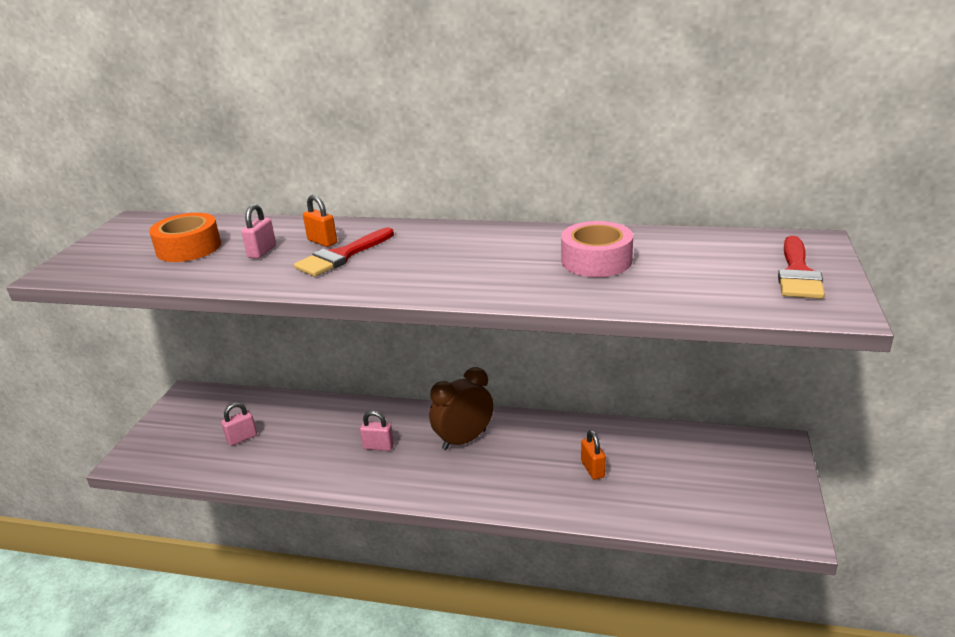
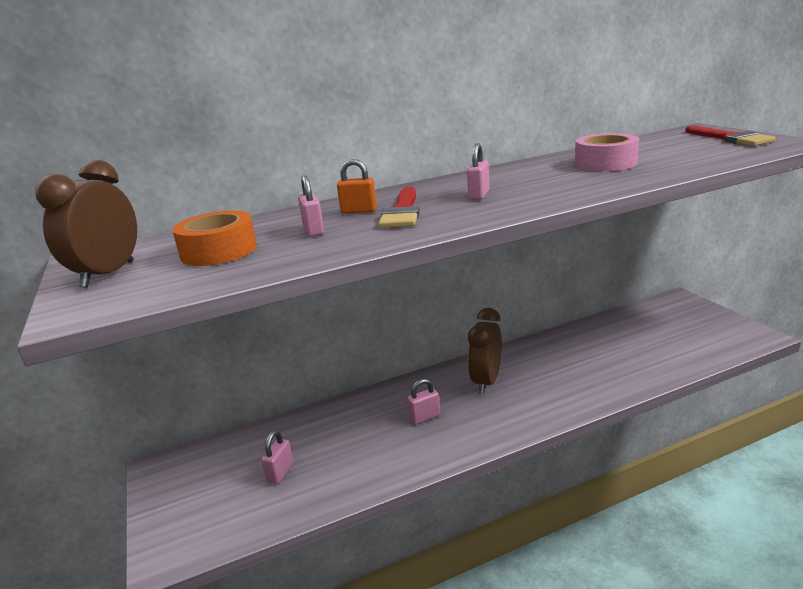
camera: 35 degrees left, 5 degrees down
orange padlock [581,430,606,480] -> none
none -> brown clock [35,160,137,288]
none -> pink padlock [467,143,490,200]

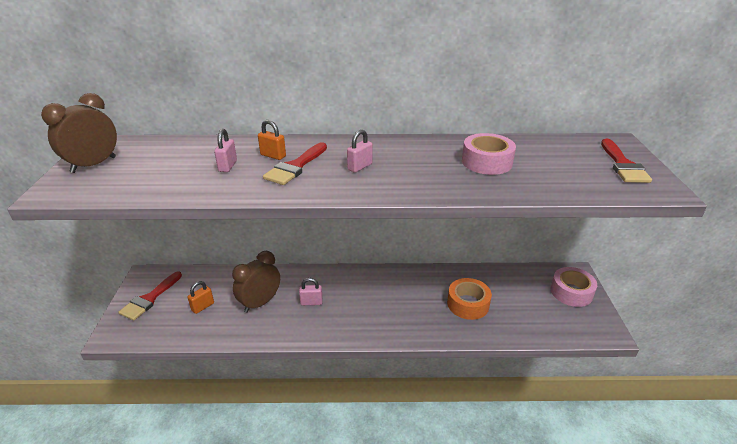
camera: 20 degrees right, 10 degrees up
orange tape [172,210,257,266] -> orange tape moved to [447,278,492,320]
pink padlock [261,430,294,484] -> orange padlock [187,281,214,314]
brown clock [468,308,502,394] -> brown clock moved to [232,251,280,313]
none -> red brush [118,271,182,321]
none -> pink tape [551,267,597,307]

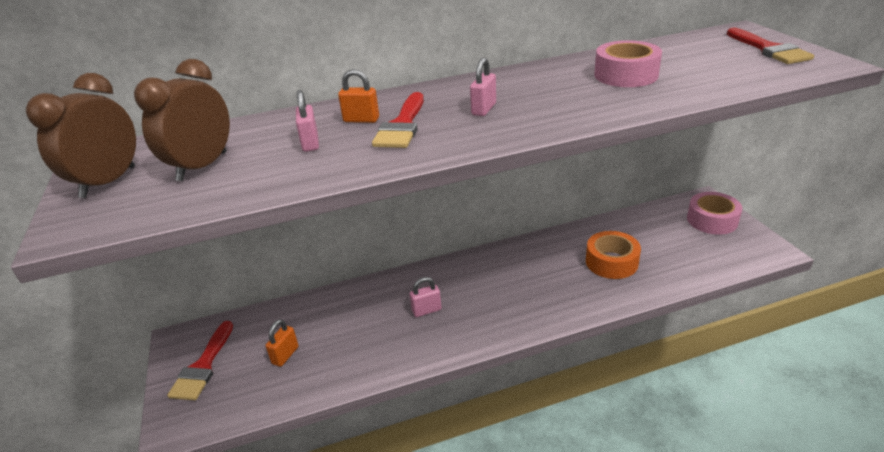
camera: 15 degrees left, 0 degrees up
brown clock [232,251,280,313] -> brown clock moved to [134,59,230,181]

